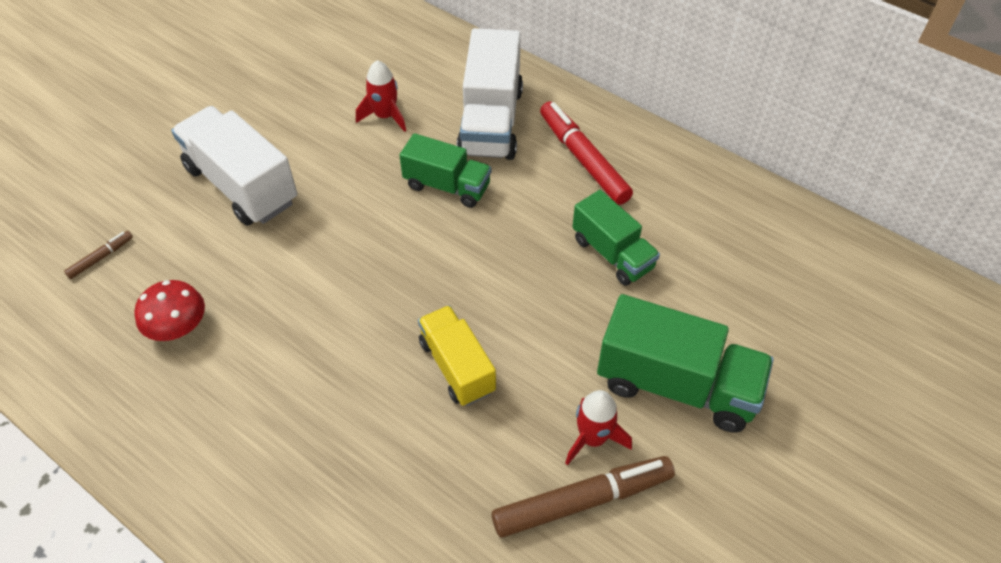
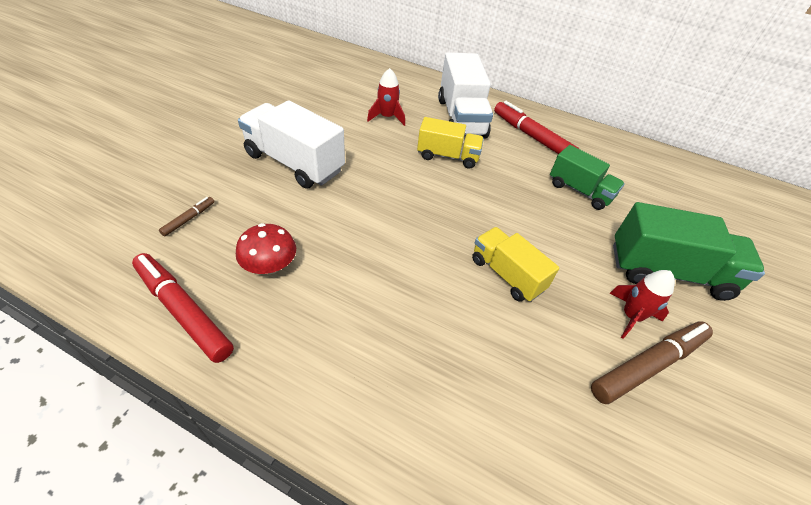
camera: 15 degrees left, 5 degrees down
green truck [399,133,491,208] -> yellow truck [417,117,484,168]
none -> red marker [132,253,234,363]

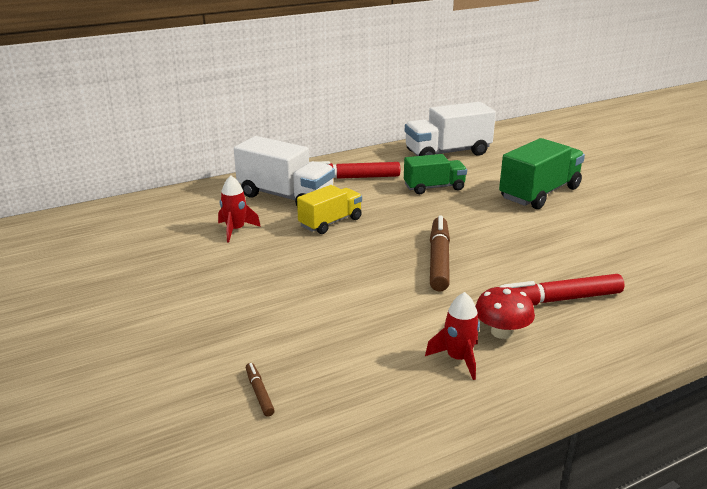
camera: 50 degrees left, 20 degrees down
red marker [132,253,234,363] -> red marker moved to [504,274,625,305]
red mushroom [236,223,296,274] -> red mushroom moved to [475,285,535,339]
white truck [238,100,345,189] -> white truck moved to [405,102,496,156]
yellow truck [472,227,560,302] -> none
brown marker [591,321,713,404] -> brown marker moved to [430,215,450,292]
red rocket [610,270,675,339] -> red rocket moved to [425,292,480,380]

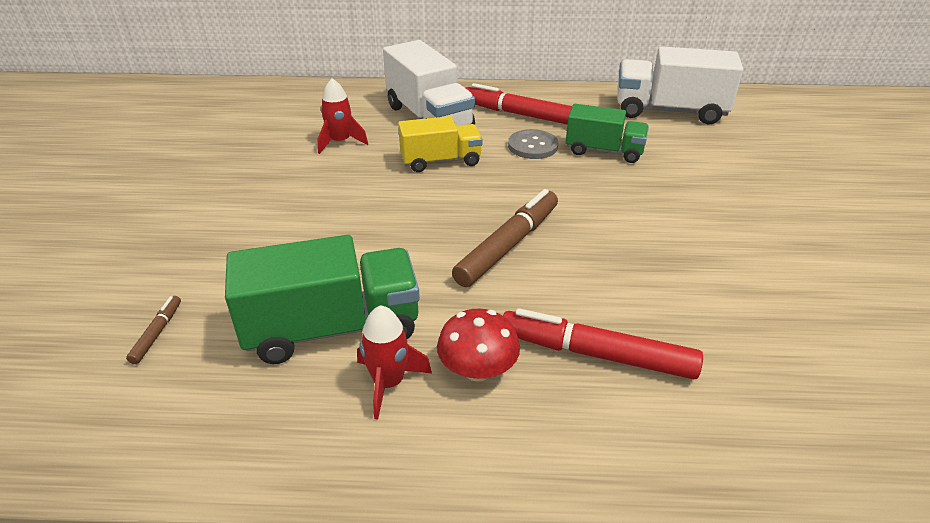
camera: 30 degrees right, 10 degrees up
green truck [499,138,585,209] -> green truck moved to [225,235,420,364]
none -> grey button [508,129,558,159]

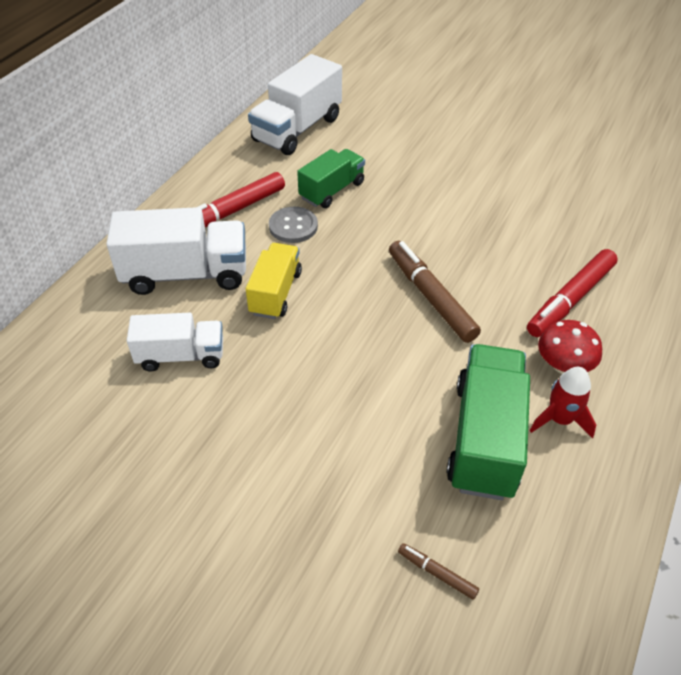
camera: 65 degrees left, 10 degrees up
red rocket [317,78,368,154] -> white truck [127,313,223,372]

